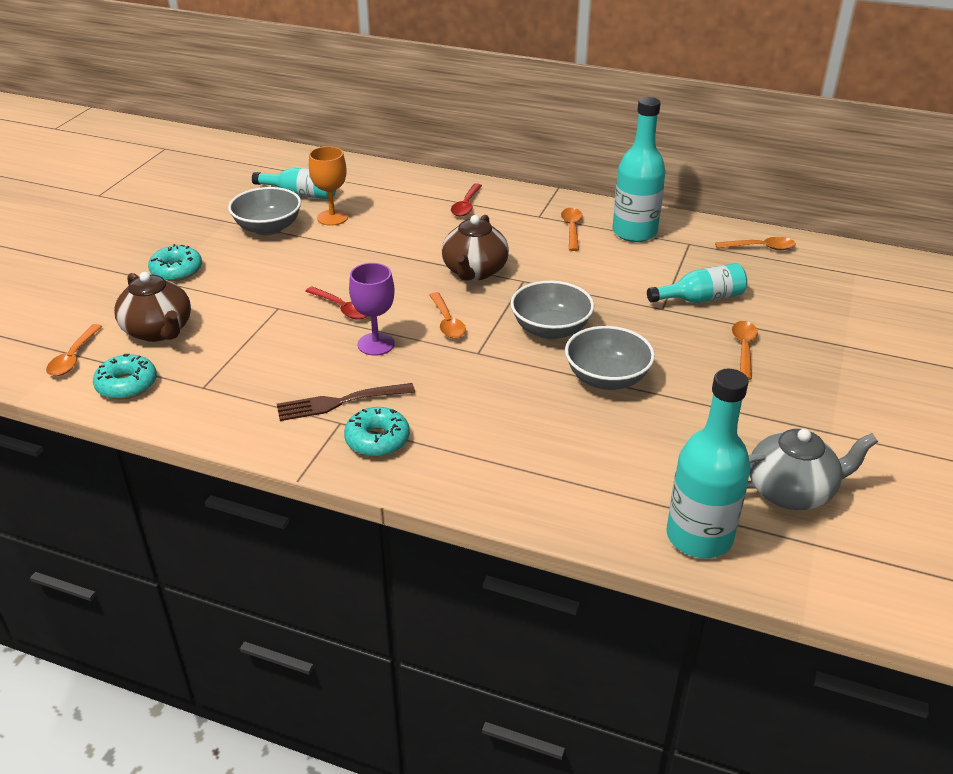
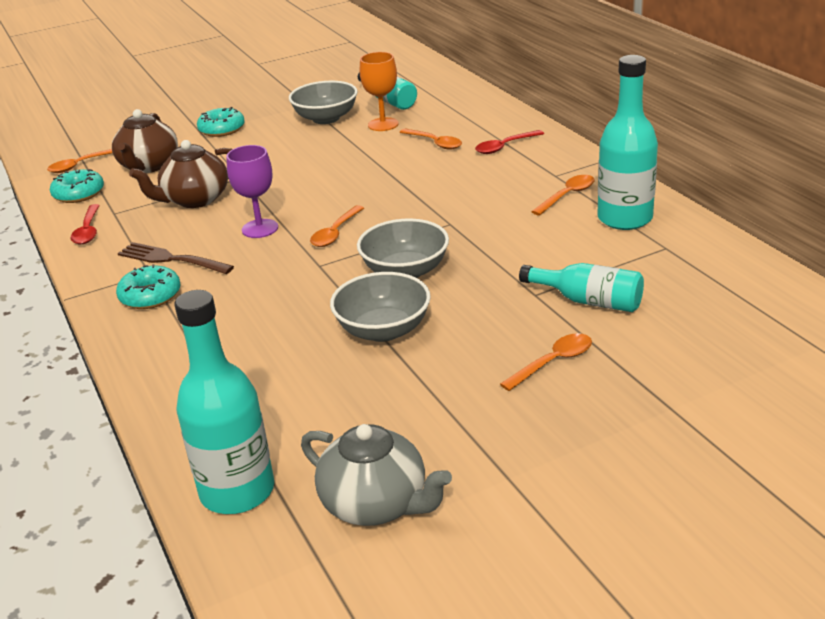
camera: 45 degrees right, 5 degrees down
red spoon [305,286,368,320] -> red spoon moved to [71,204,100,244]
brown teapot [441,215,509,281] -> brown teapot moved to [129,140,233,208]
orange spoon [715,237,796,250] -> orange spoon moved to [399,128,462,150]

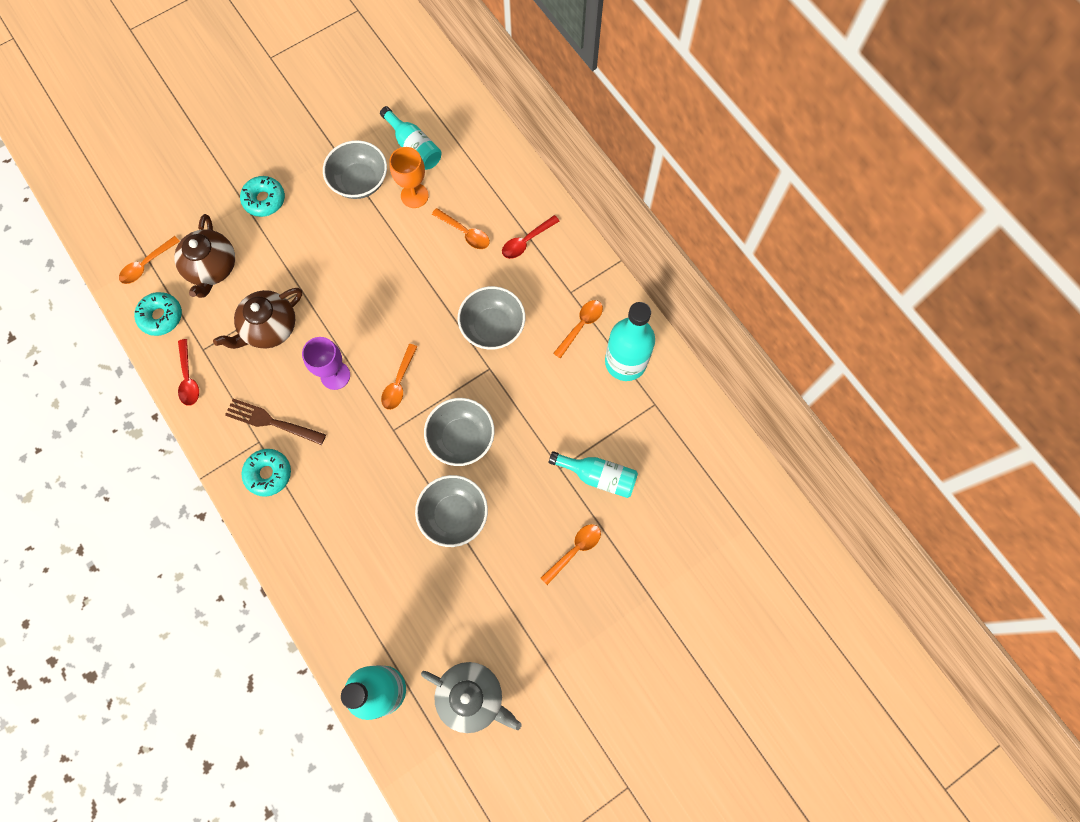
camera: 10 degrees left, 40 degrees up
none -> grey bowl [458,286,525,350]

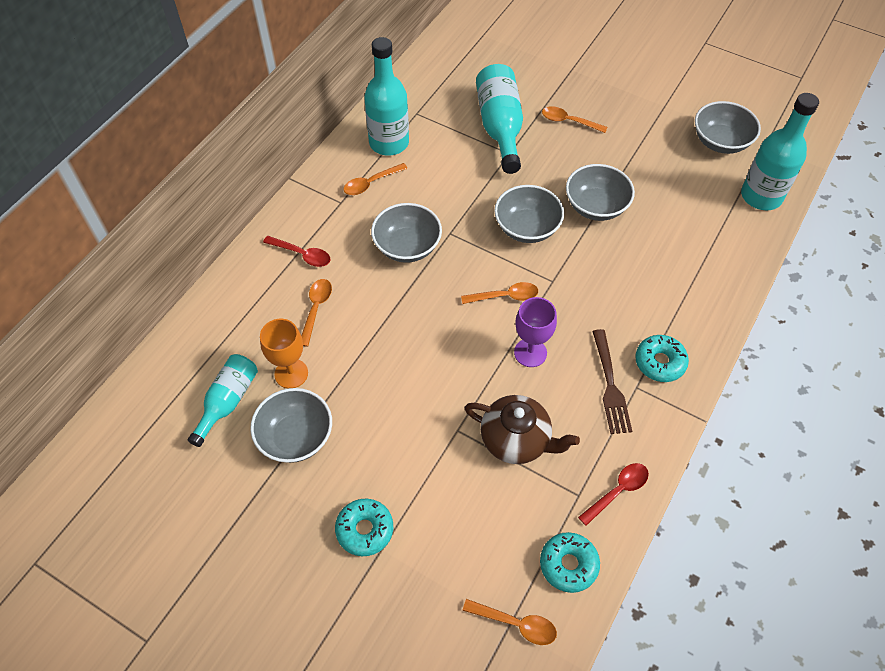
camera: 115 degrees left, 15 degrees down
brown teapot [174,214,235,298] -> none
grey teapot [421,662,521,733] -> grey bowl [695,101,761,154]
turquoise bottle [549,451,638,498] -> turquoise bottle [476,64,523,174], size x1.54
orange spoon [553,300,603,359] -> orange spoon turned 45 degrees counterclockwise [343,163,408,195]

